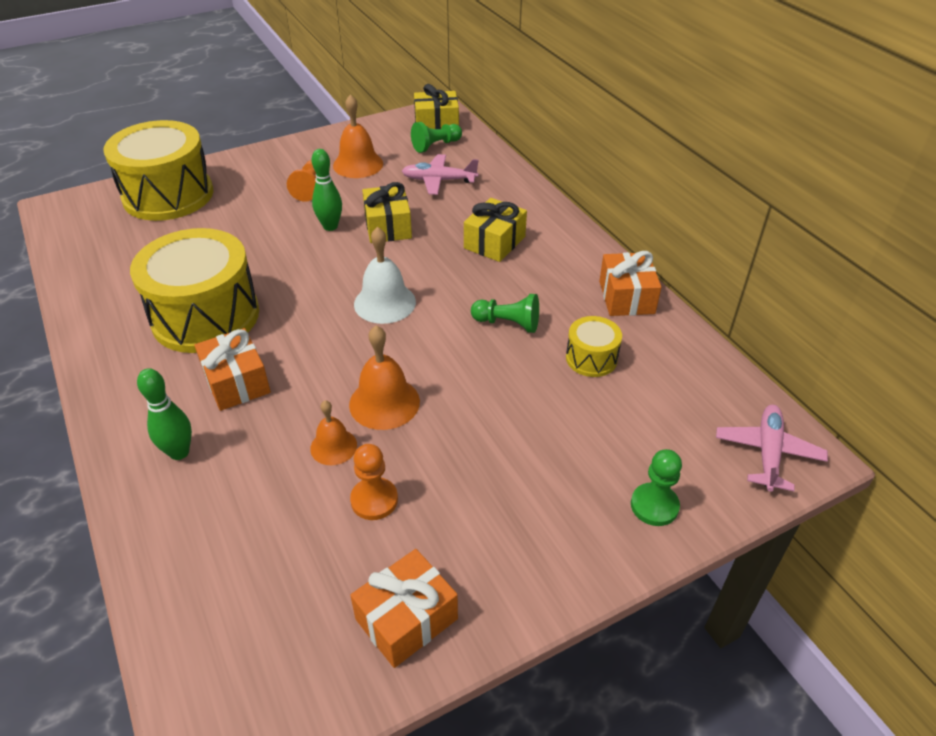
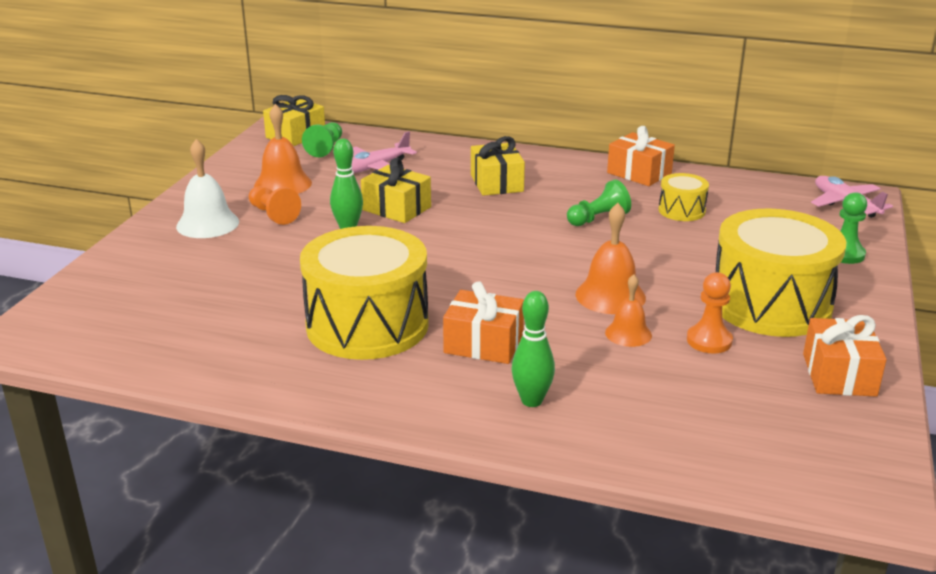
camera: 45 degrees left, 15 degrees down
yellow drum [103,120,213,221] -> yellow drum moved to [716,209,846,337]
white bell [354,227,416,324] -> white bell moved to [176,139,239,238]

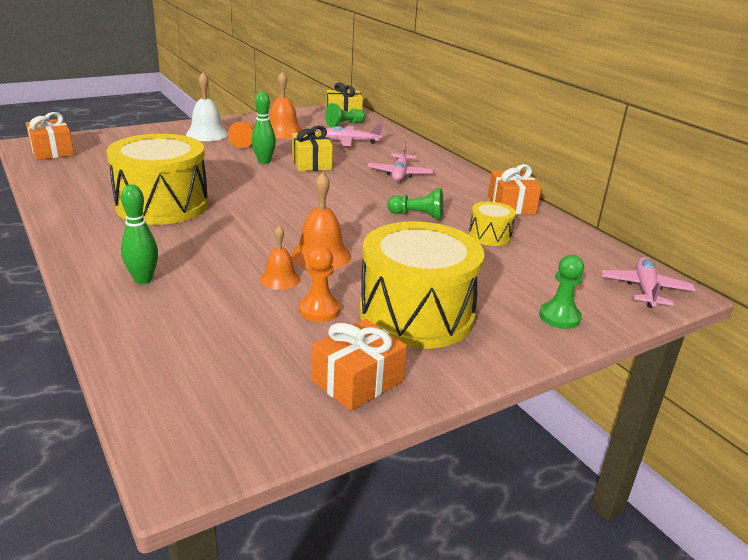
camera: 40 degrees right, 0 degrees up
orange gift [443,281,524,364] -> orange gift moved to [26,112,74,160]
yellow gift [471,136,525,196] -> pink plane [367,141,433,182]

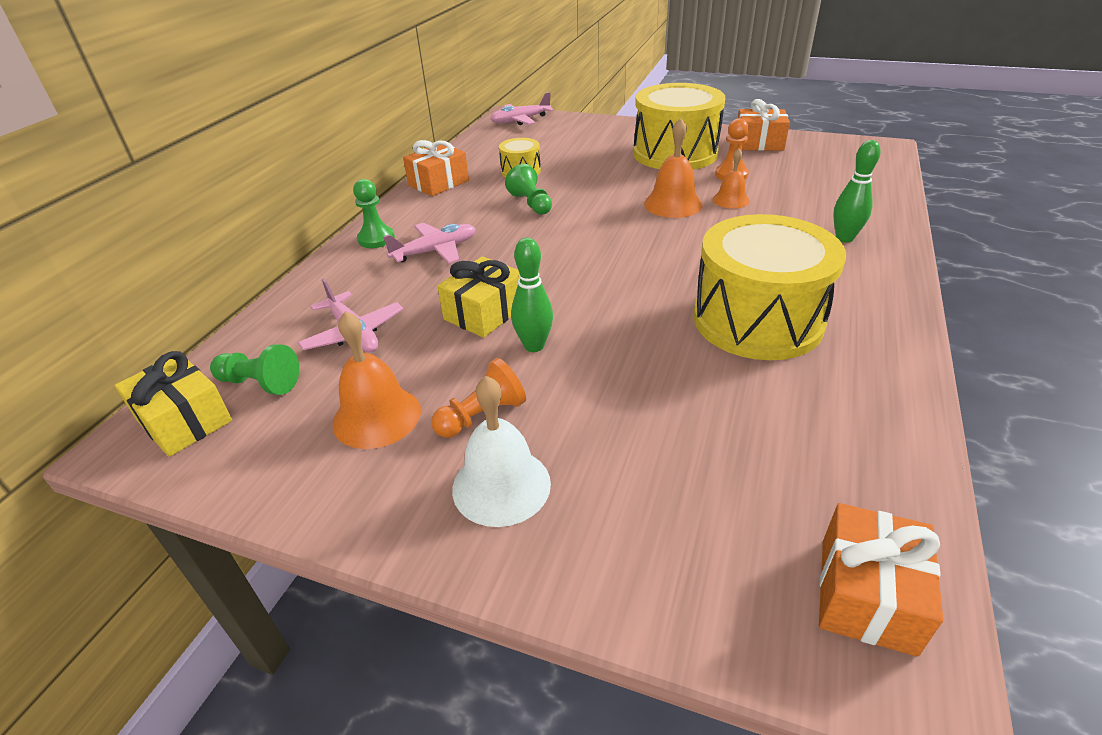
camera: 125 degrees left, 10 degrees up
green pawn [539,255,584,329] -> green pawn moved to [353,179,395,248]

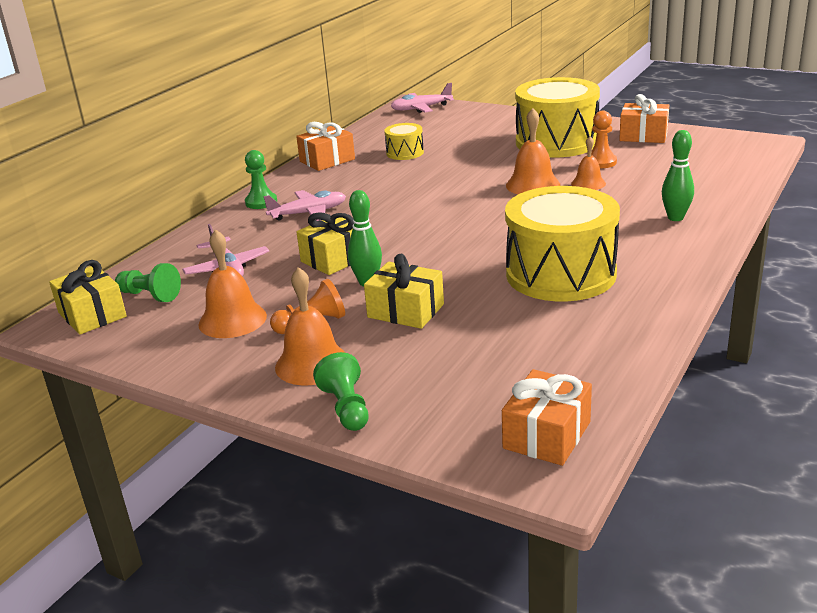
camera: 10 degrees right, 10 degrees down
white bell [452,376,551,527] -> orange bell [275,267,346,386]
green pawn [505,164,552,215] -> green pawn moved to [313,352,368,431]
none -> yellow gift [364,254,444,329]

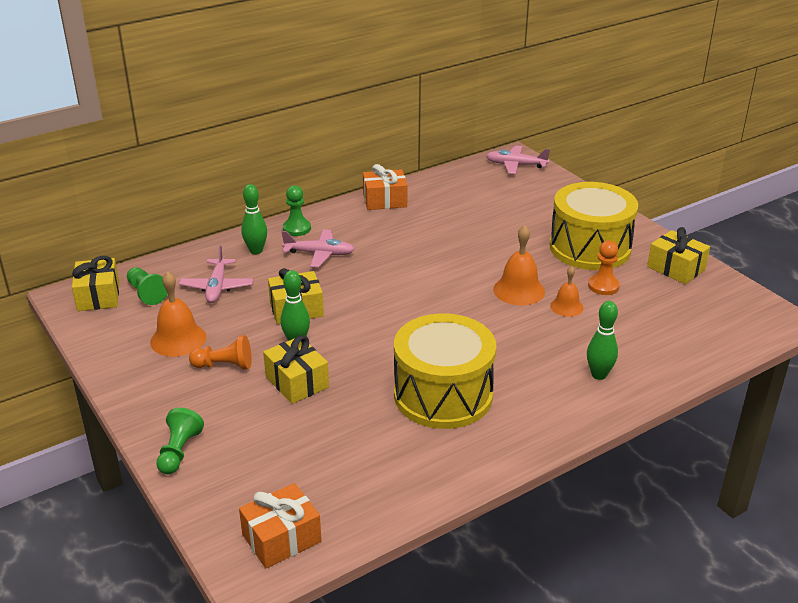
camera: 25 degrees right, 5 degrees up
orange bell [275,267,346,386] -> none
yellow drum [384,123,424,160] -> none
orange gift [619,94,669,143] -> yellow gift [647,227,710,284]
none -> green bowling pin [242,184,267,255]

